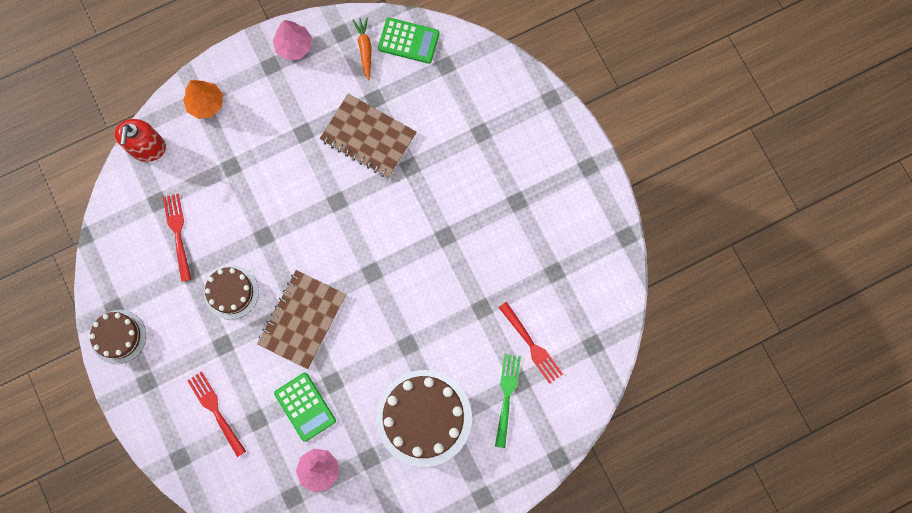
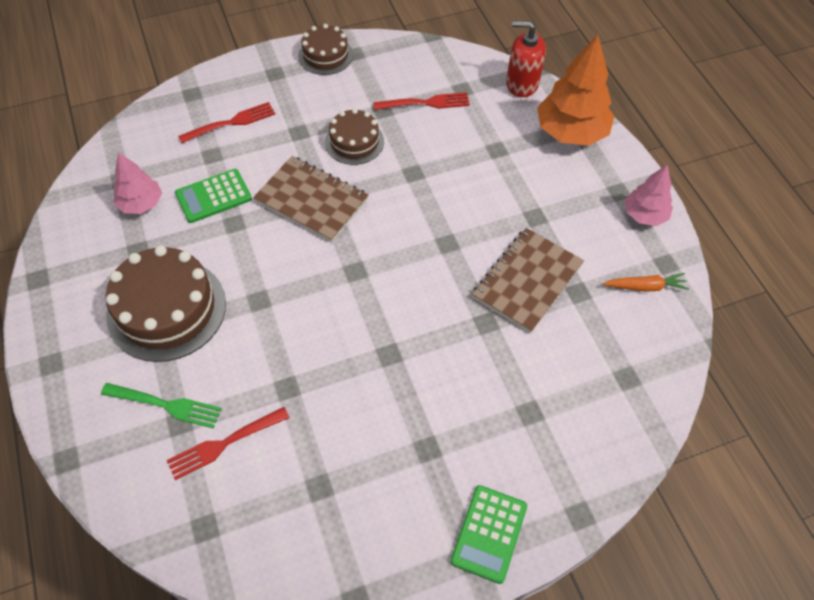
camera: 95 degrees right, 20 degrees down
orange tree [183,80,223,119] -> orange tree [537,34,614,146], size x1.71
green calculator [378,18,440,64] -> green calculator moved to [451,485,527,584]

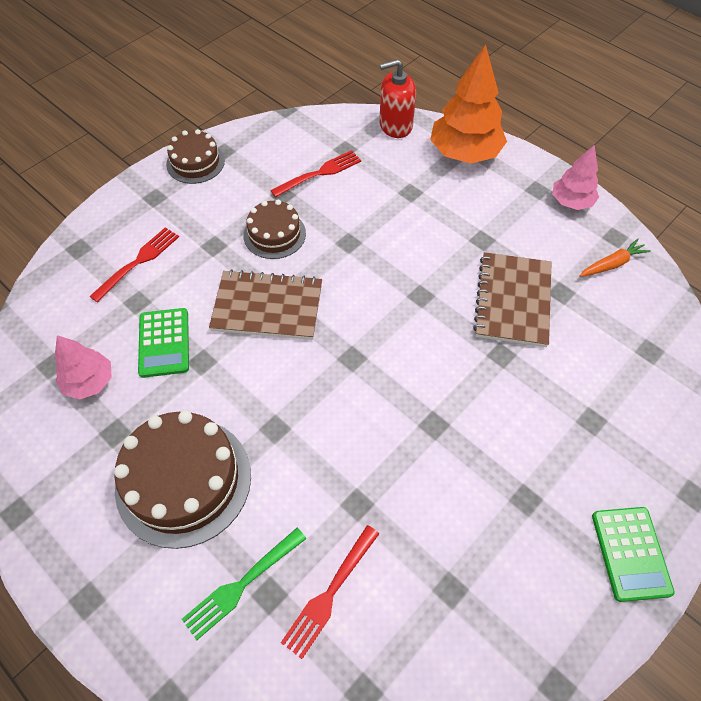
camera: 25 degrees left, 0 degrees up
green fork [101,383,222,429] -> green fork turned 150 degrees clockwise [182,528,307,640]
green calculator [175,169,252,223] -> green calculator turned 45 degrees counterclockwise [138,308,189,378]

